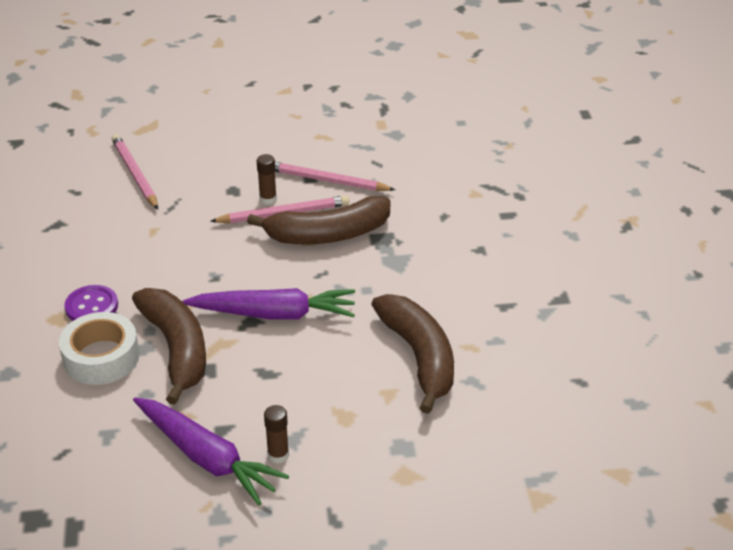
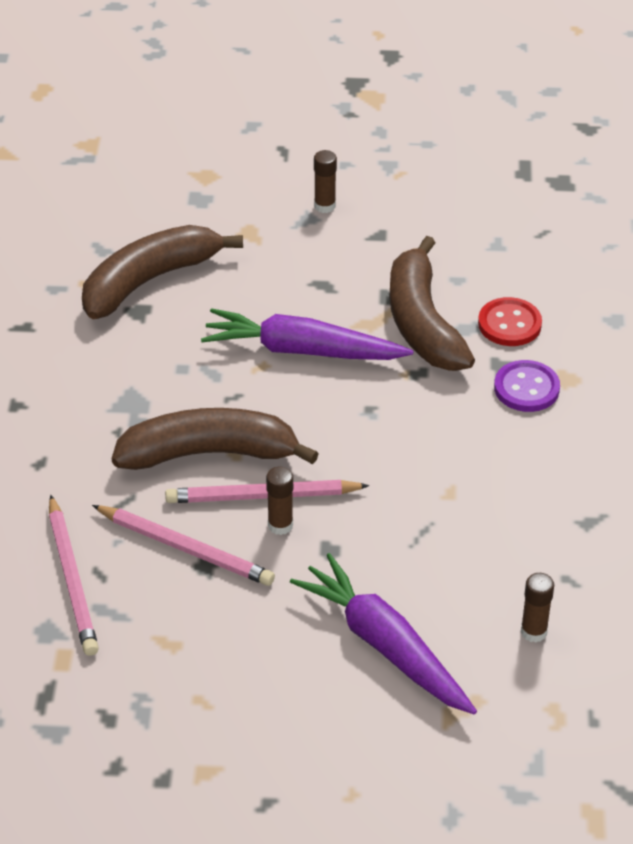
camera: 170 degrees left, 5 degrees up
white tape [59,312,140,385] -> red button [478,297,542,346]
pink pencil [112,134,158,210] -> pink pencil moved to [49,495,99,656]
purple carrot [133,397,289,505] -> purple carrot moved to [290,553,477,714]
brown banana [371,294,454,414] -> brown banana turned 60 degrees clockwise [82,225,243,319]
none -> brown glue stick [521,573,554,643]

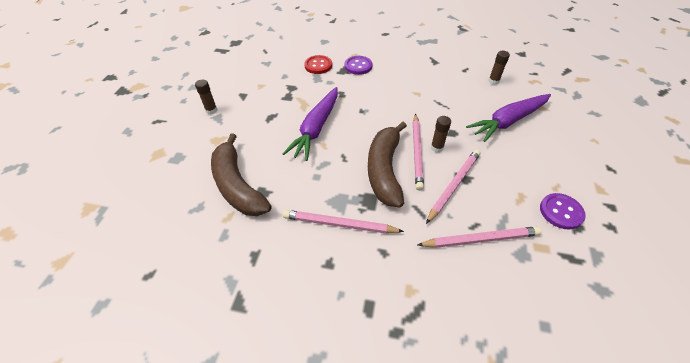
camera: 80 degrees left, 5 degrees up
brown banana [389,236,475,371] -> none
none -> pink pencil [283,210,404,233]
none -> purple button [540,193,586,230]

